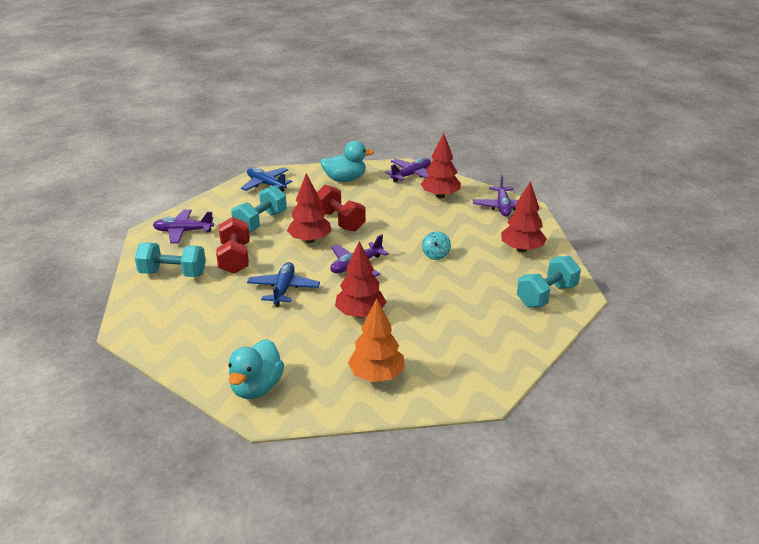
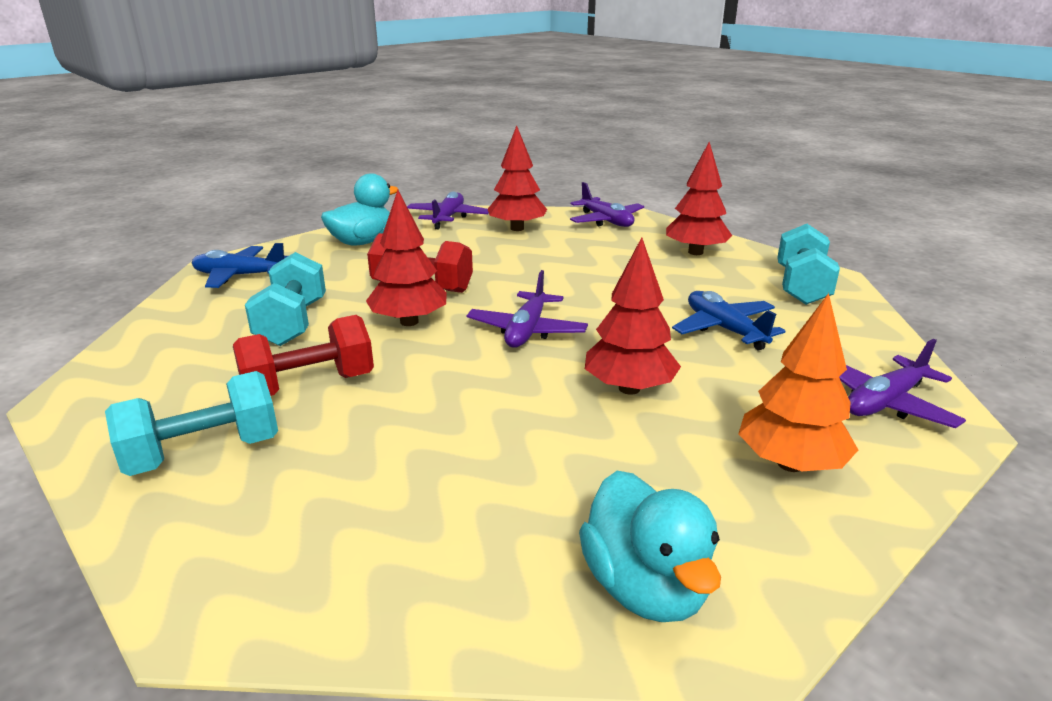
camera: 35 degrees left, 5 degrees down
purple plane [153,209,214,243] -> purple plane moved to [839,339,966,428]
red dumbbell [216,217,250,274] -> red dumbbell turned 75 degrees counterclockwise [233,315,374,396]
blue plane [247,262,320,307] -> blue plane moved to [672,291,785,350]
turquoise spinning top [422,231,451,260] -> none

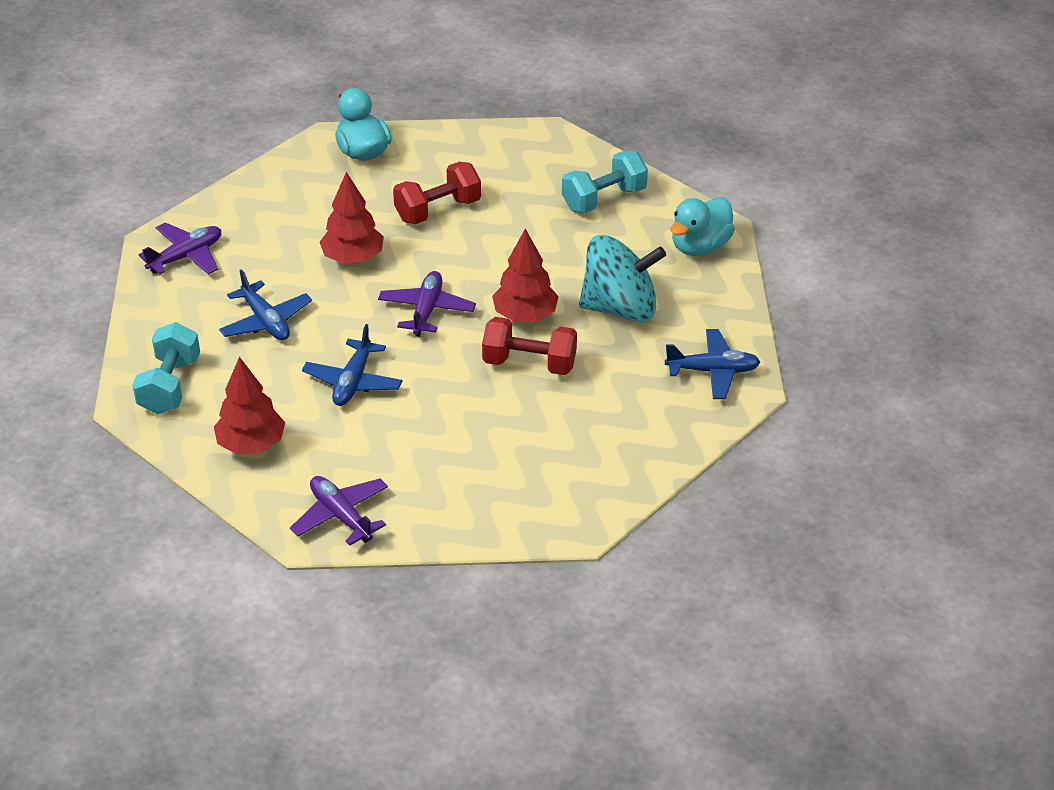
camera: 175 degrees right, 15 degrees up
red dumbbell [233,315,374,396] -> red dumbbell moved to [393,162,481,224]
turquoise dumbbell [245,252,326,346] -> turquoise spinning top [579,235,666,322]
turquoise duck [321,173,399,245] -> turquoise duck moved to [671,197,735,256]
purple plane [407,191,489,229] -> none
red tree [487,126,547,231] -> none
orange tree [738,293,858,472] -> none
none -> blue plane [302,324,403,406]

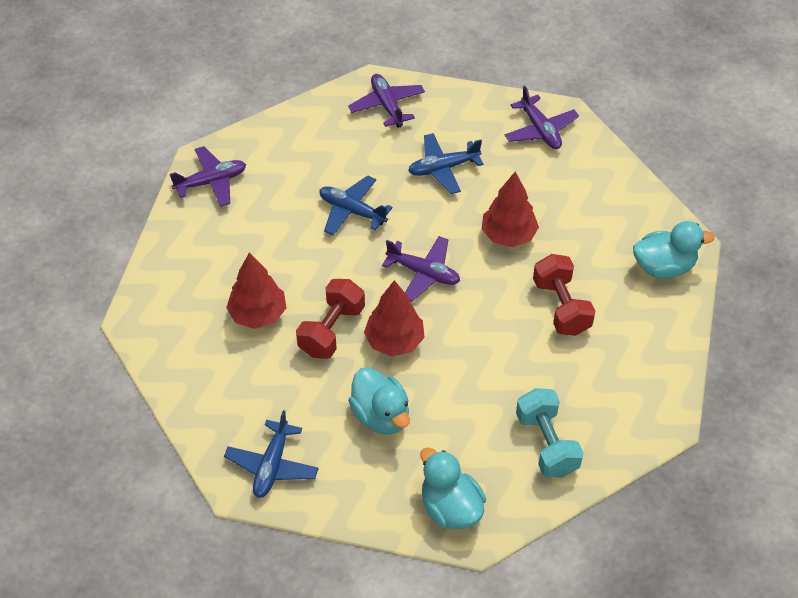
camera: 105 degrees right, 10 degrees up
turquoise dumbbell [132,322,200,414] -> purple plane [348,74,425,128]
red tree [214,357,285,454] -> red tree moved to [226,253,286,329]
turquoise spinning top [579,235,666,322] -> turquoise duck [348,367,410,435]

